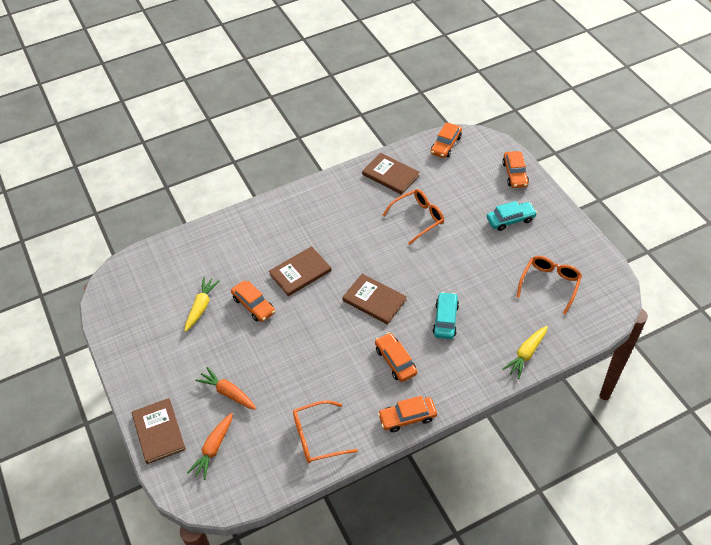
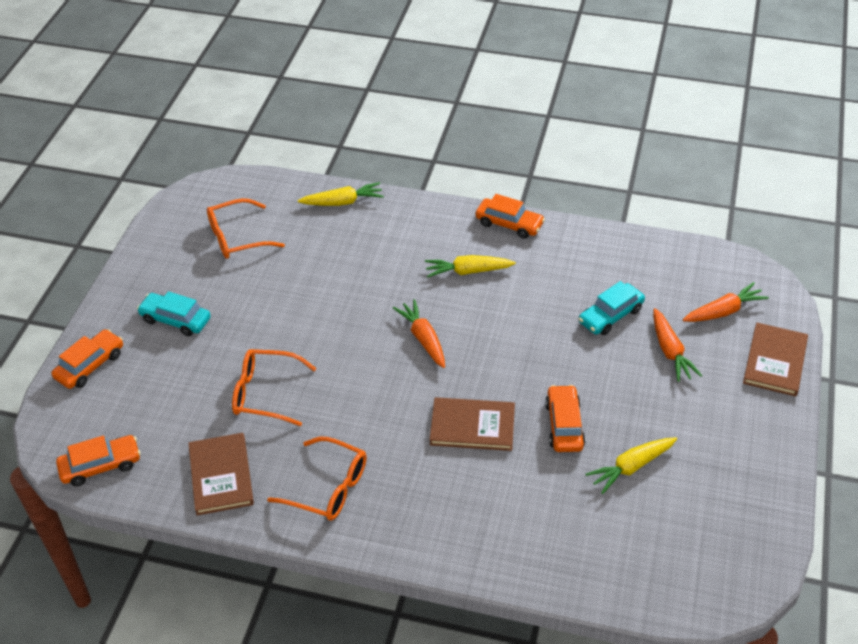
camera: 140 degrees left, 5 degrees down
orange glasses [293,401,358,463] -> orange glasses moved to [267,437,367,521]
brown book [342,274,407,325] -> orange carrot [393,299,445,368]
orange car [375,332,417,382] -> yellow carrot [425,255,516,278]
turquoise car [433,292,459,339] -> turquoise car moved to [579,281,645,335]

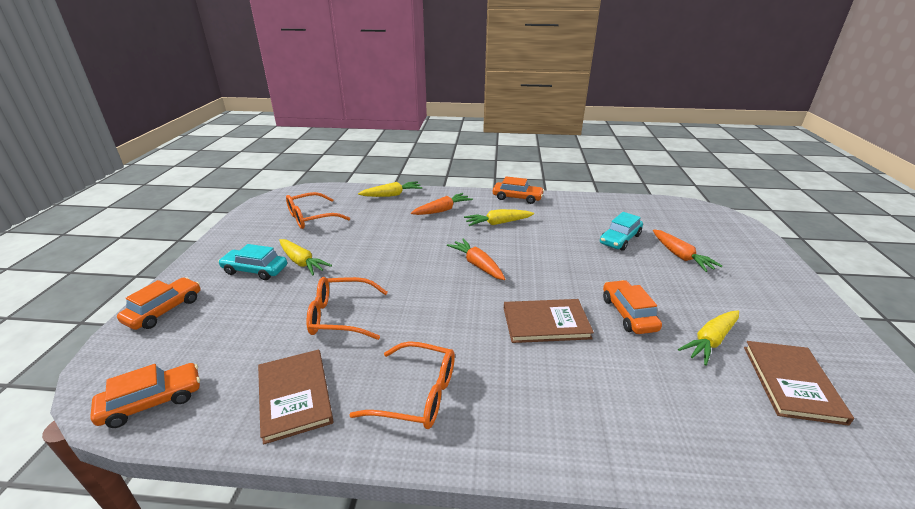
camera: 10 degrees left, 15 degrees down
orange carrot [683,282,769,322] -> orange carrot moved to [411,193,473,215]
brown book [743,323,808,396] -> brown book moved to [744,341,854,426]
none -> yellow carrot [279,239,332,275]

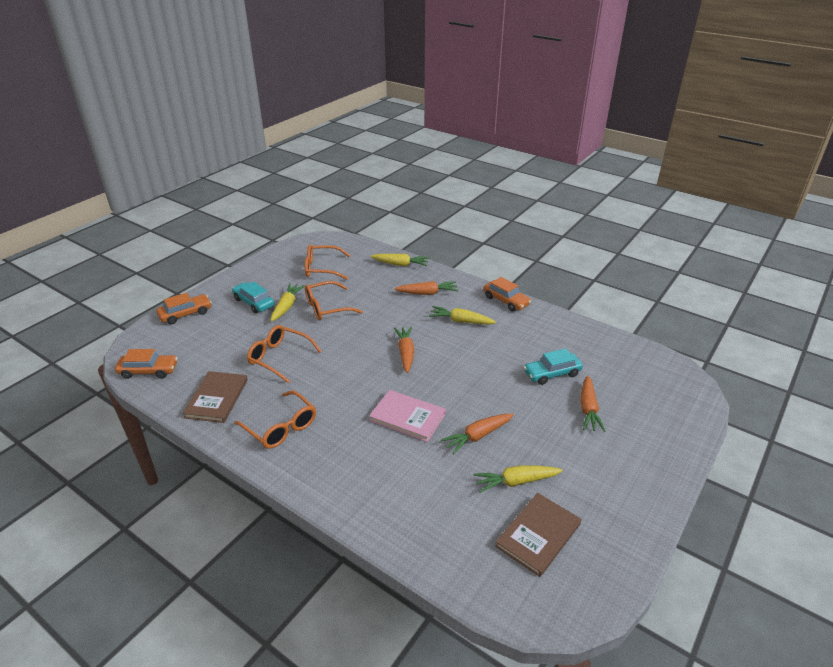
camera: 30 degrees right, 5 degrees up
yellow carrot [279,239,332,275] -> yellow carrot turned 150 degrees counterclockwise [271,283,305,322]
brown book [504,299,594,343] -> pink book [369,390,446,442]
orange car [603,280,662,334] -> orange carrot [441,414,514,455]
none -> orange glasses [305,281,363,321]

